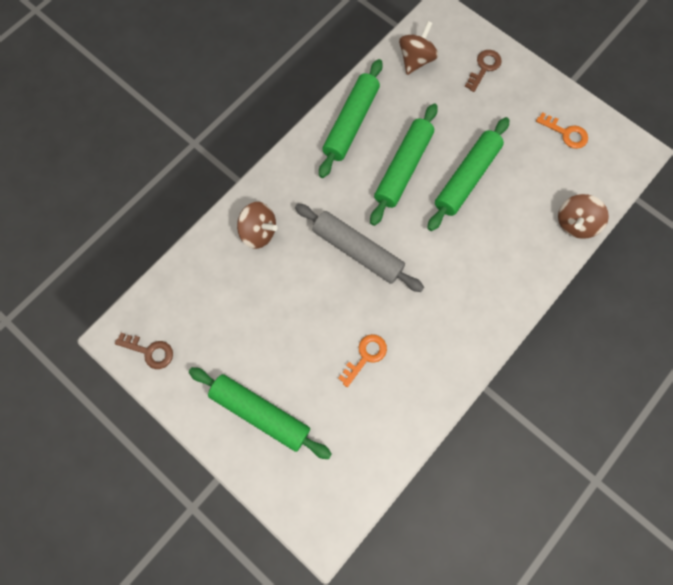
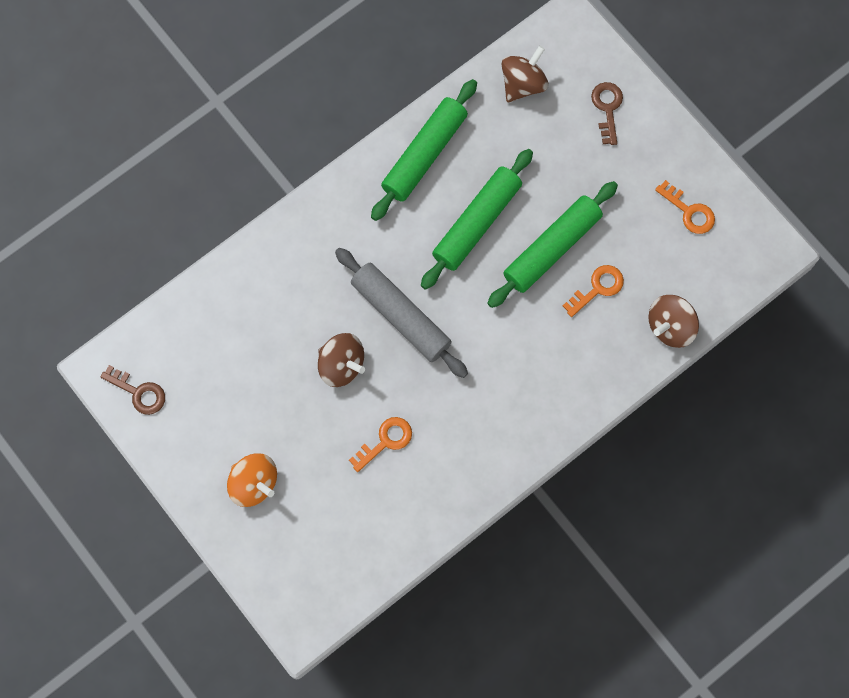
camera: 10 degrees right, 0 degrees up
green rolling pin [189,367,332,459] -> orange spinning top [227,453,277,507]
brown spinning top [237,202,278,249] -> brown spinning top moved to [318,333,365,387]
brown key [465,50,502,92] -> brown key turned 45 degrees counterclockwise [591,82,623,145]
none -> orange key [563,265,624,317]

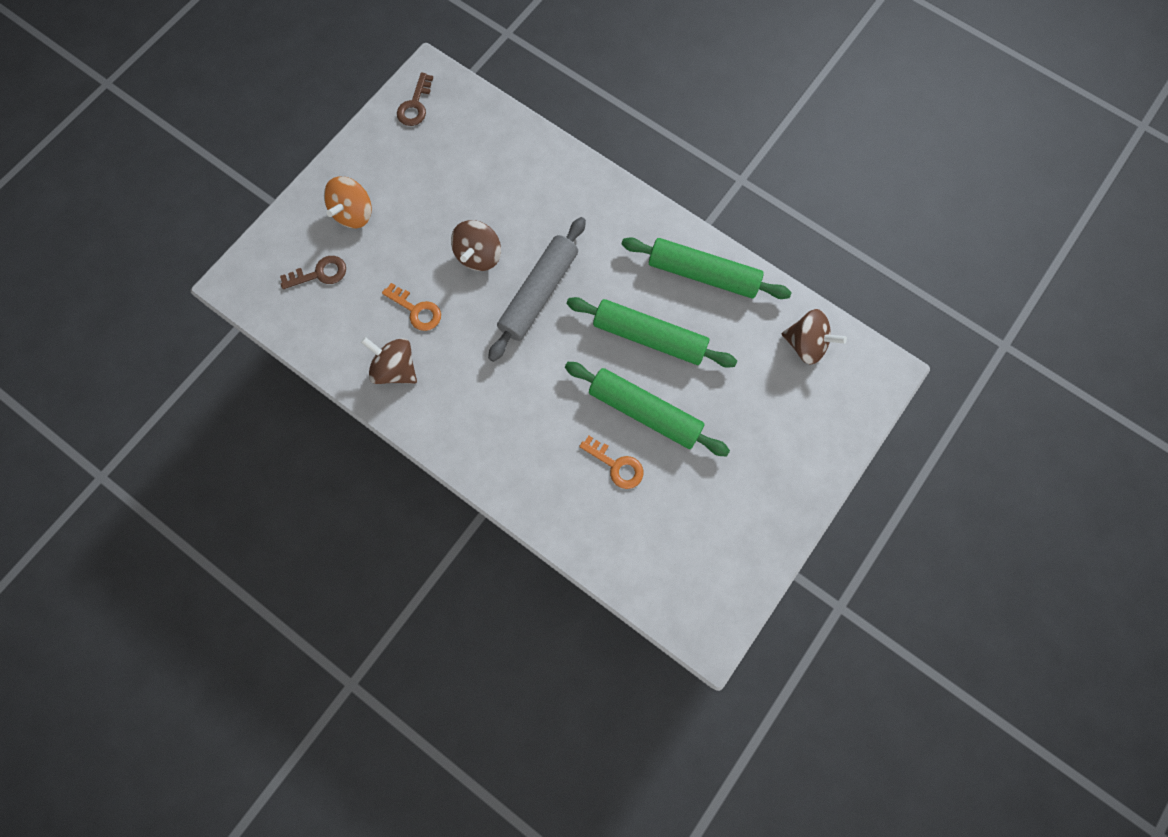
camera: 75 degrees right, 0 degrees up
brown key [591,82,623,145] -> brown key moved to [280,256,346,289]
brown spinning top [648,295,699,348] -> brown spinning top moved to [361,337,417,384]
orange key [655,180,715,234] -> none

